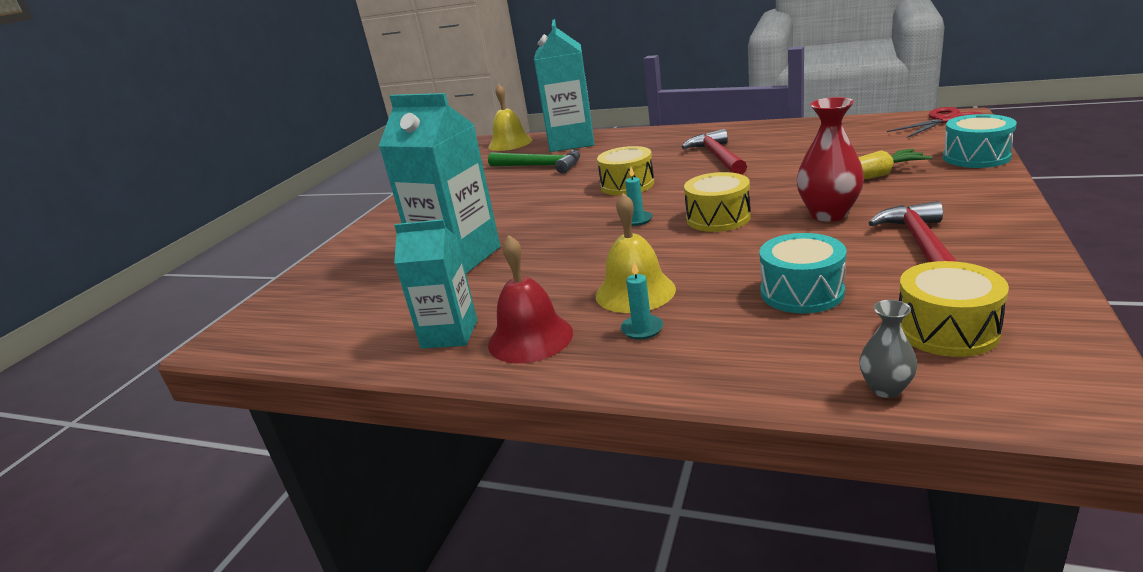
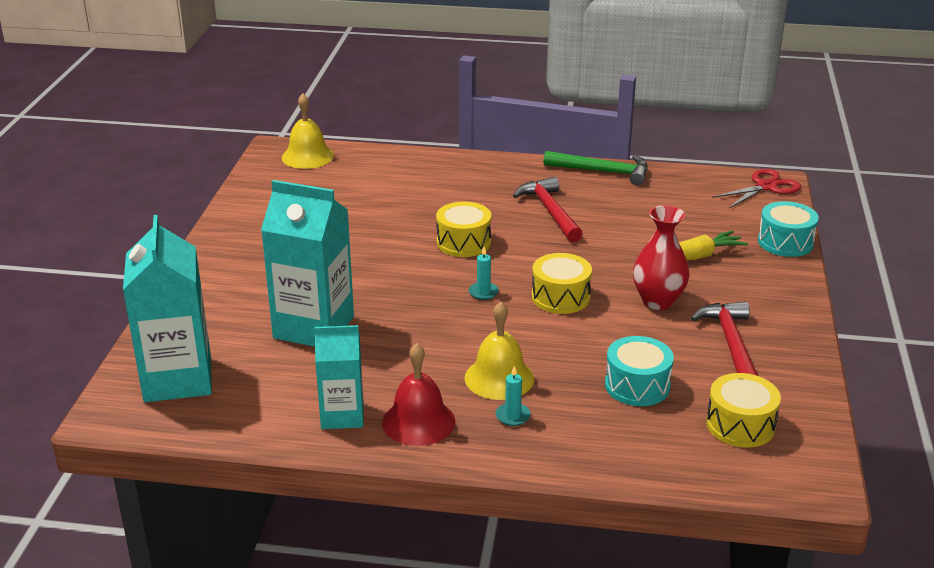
camera: 15 degrees left, 5 degrees up
green hammer [488,149,580,174] -> green hammer moved to [544,151,648,186]
turquoise carton [534,19,594,152] -> turquoise carton moved to [123,215,212,402]
grey vase [859,300,918,398] -> none

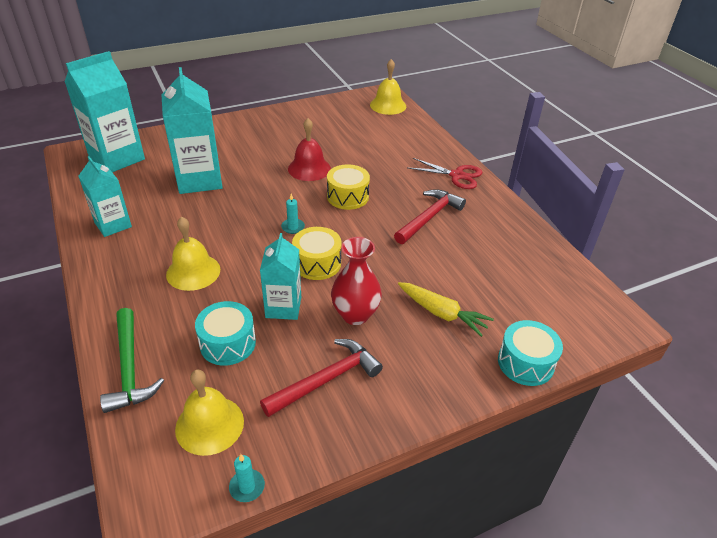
camera: 55 degrees right, 10 degrees up
red bell [382,343,455,446] -> red bell moved to [288,118,331,181]
turquoise candle [496,366,531,426] -> turquoise candle moved to [229,454,265,502]
green hammer [544,151,648,186] -> green hammer moved to [100,308,164,413]
yellow drum [706,373,781,448] -> yellow bell [175,370,244,456]
red scissors [712,169,801,208] -> red scissors moved to [408,158,483,189]
none -> turquoise carton [260,233,301,320]

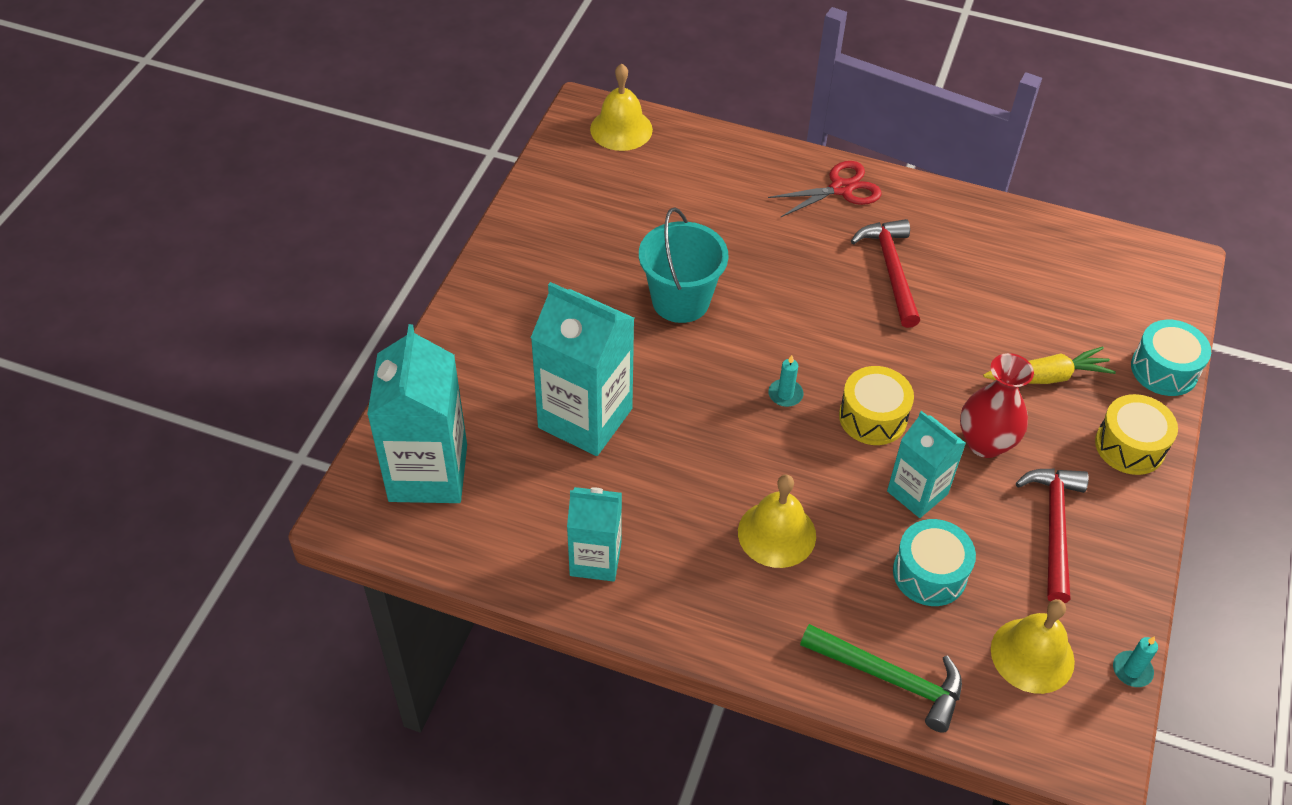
camera: 45 degrees left, 10 degrees up
red bell [288,118,331,181] -> turquoise bucket [639,207,728,323]
yellow drum [327,164,370,210] -> yellow drum moved to [1095,394,1178,475]

